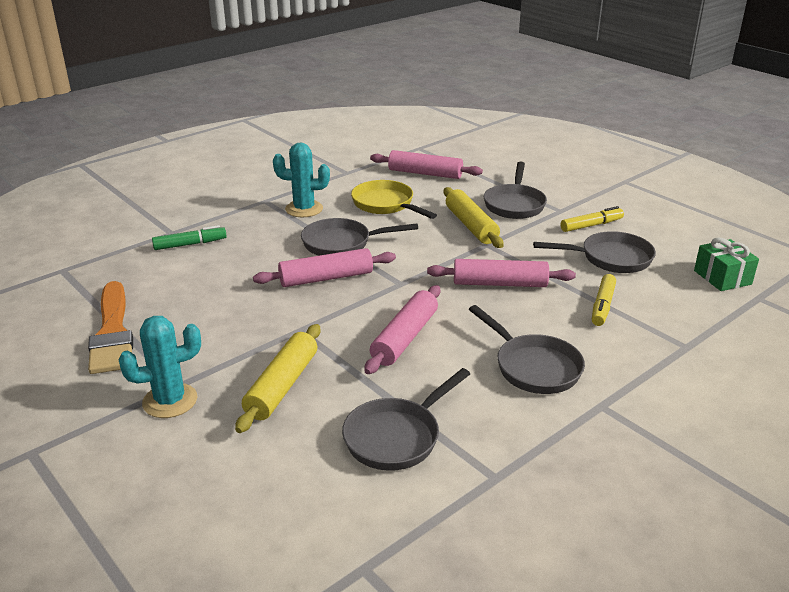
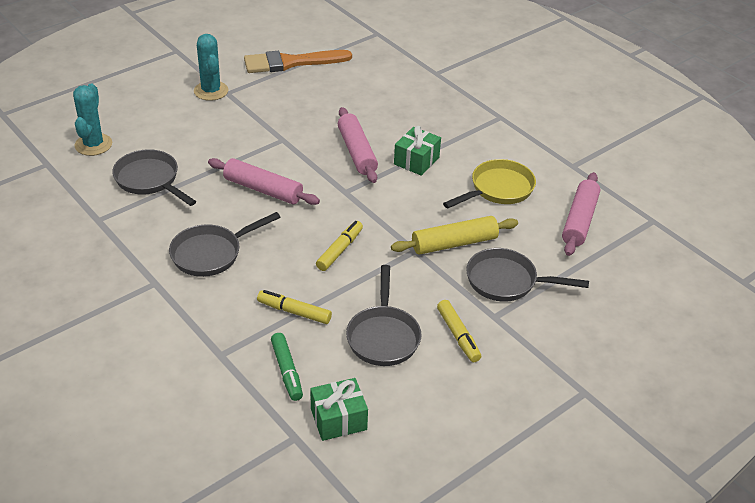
camera: 90 degrees right, 10 degrees up
green marker [152,225,227,250] -> green marker moved to [271,333,303,401]
yellow rolling pin [235,324,320,433] -> none
turquoise cactus [273,142,330,217] -> turquoise cactus moved to [73,84,112,156]
grey pan [301,218,418,256] -> green gift [394,126,441,176]
pink rolling pin [427,259,576,287] -> yellow marker [316,221,363,271]

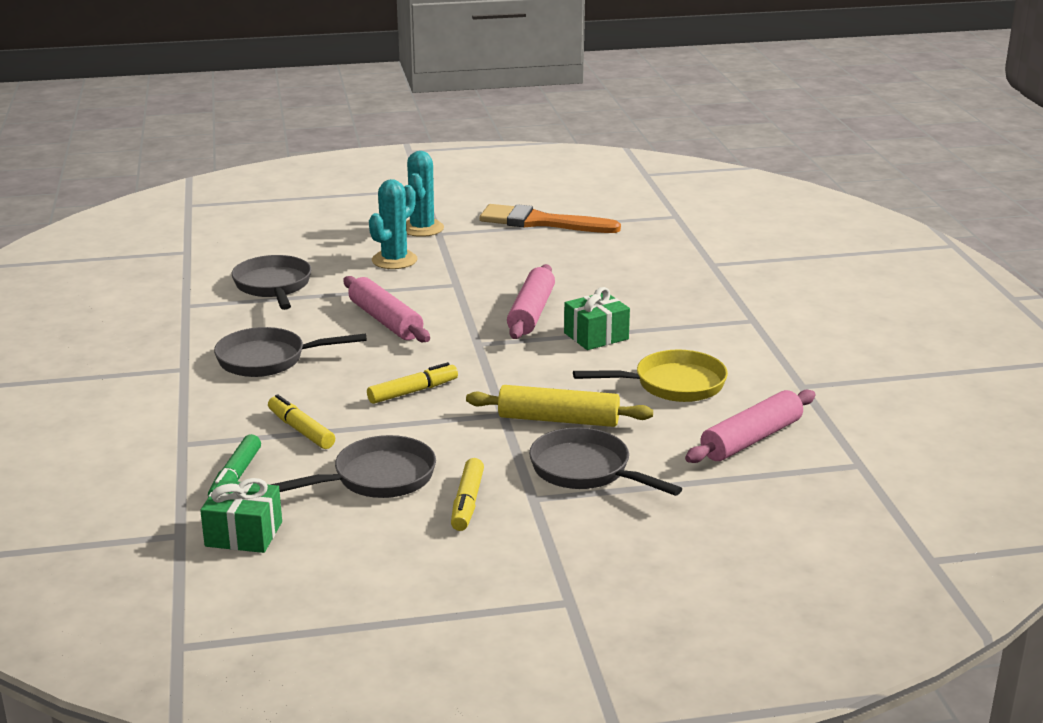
camera: 30 degrees right, 15 degrees down
turquoise cactus [73,84,112,156] -> turquoise cactus moved to [369,179,417,269]
grey pan [346,265,422,366] -> grey pan turned 150 degrees counterclockwise [270,435,436,498]

